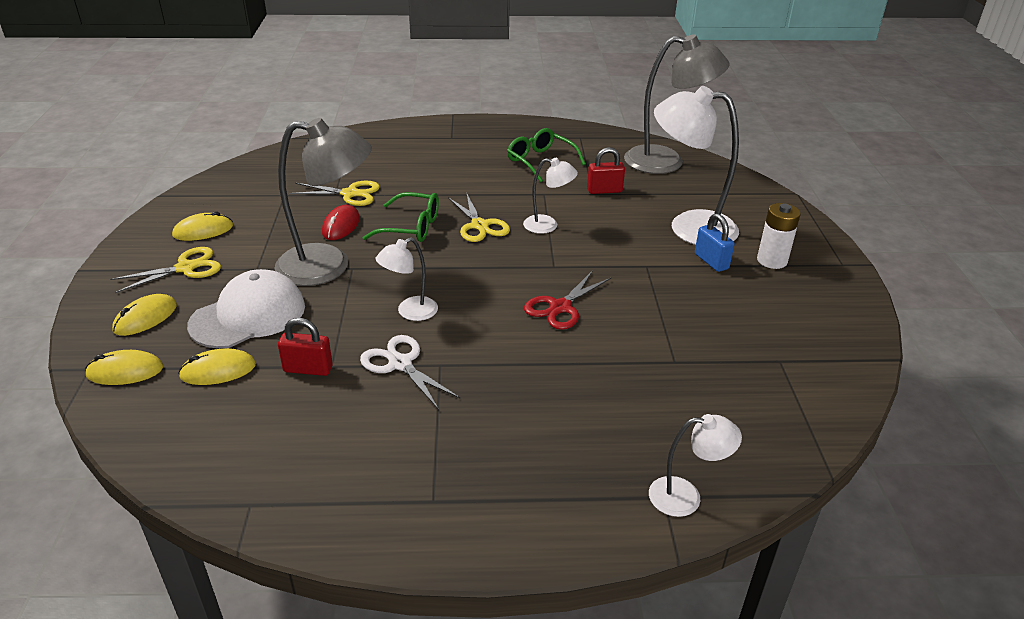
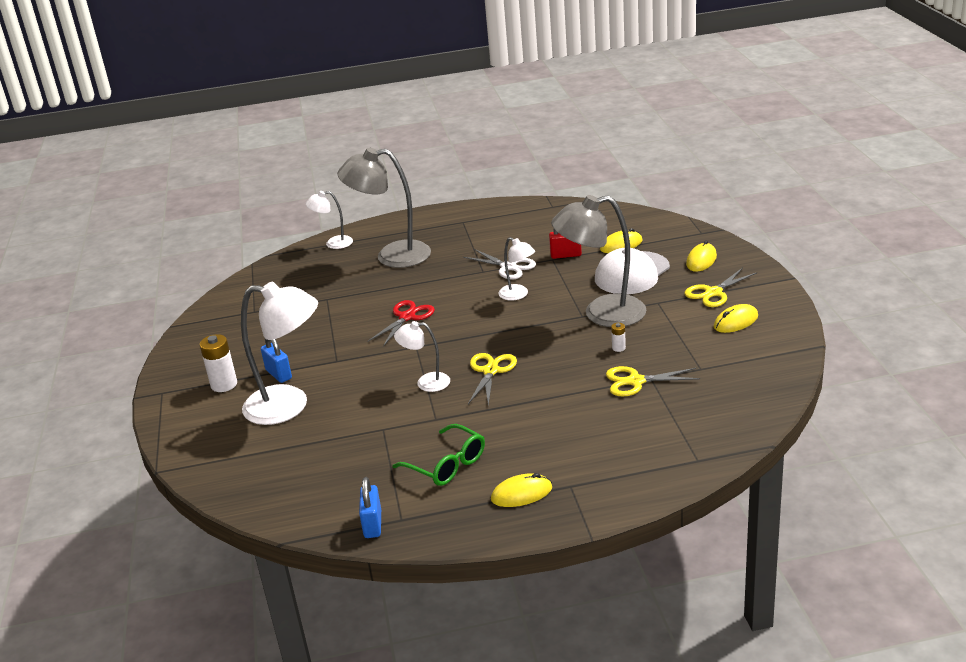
camera: 175 degrees right, 5 degrees down
yellow mouse [85,350,163,385] -> yellow mouse moved to [491,473,552,507]
red mouse [322,205,360,240] -> white battery [611,323,626,352]
green glasses [362,192,439,242] -> none
white lamp [375,237,438,321] -> white lamp turned 90 degrees clockwise [498,237,535,301]
yellow scissors [448,192,510,242] -> yellow scissors turned 45 degrees clockwise [468,353,517,406]
red padlock [587,147,625,194] -> none
grey lamp [624,34,730,174] -> grey lamp moved to [337,148,431,268]
none -> blue padlock [359,477,381,538]

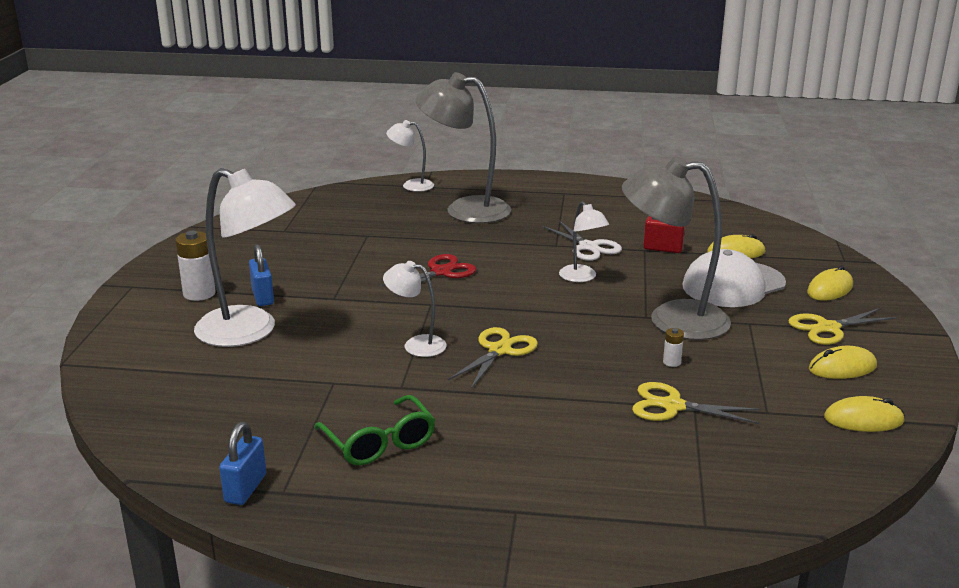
camera: 15 degrees right, 5 degrees down
yellow mouse [491,473,552,507] -> yellow mouse moved to [824,396,905,432]

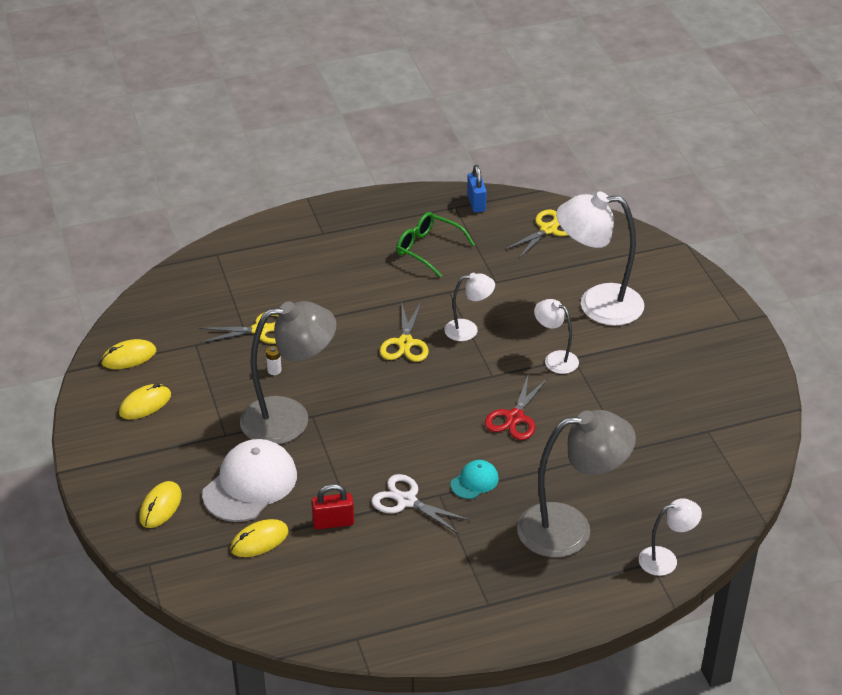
camera: 155 degrees right, 15 degrees up
white battery [175,231,216,301] -> none
blue padlock [249,244,274,306] -> none
white lamp [559,201,609,282] -> white lamp moved to [534,299,579,374]
yellow scissors [788,308,898,345] -> yellow scissors moved to [504,209,568,258]
none -> turquoise cap [451,460,499,499]

